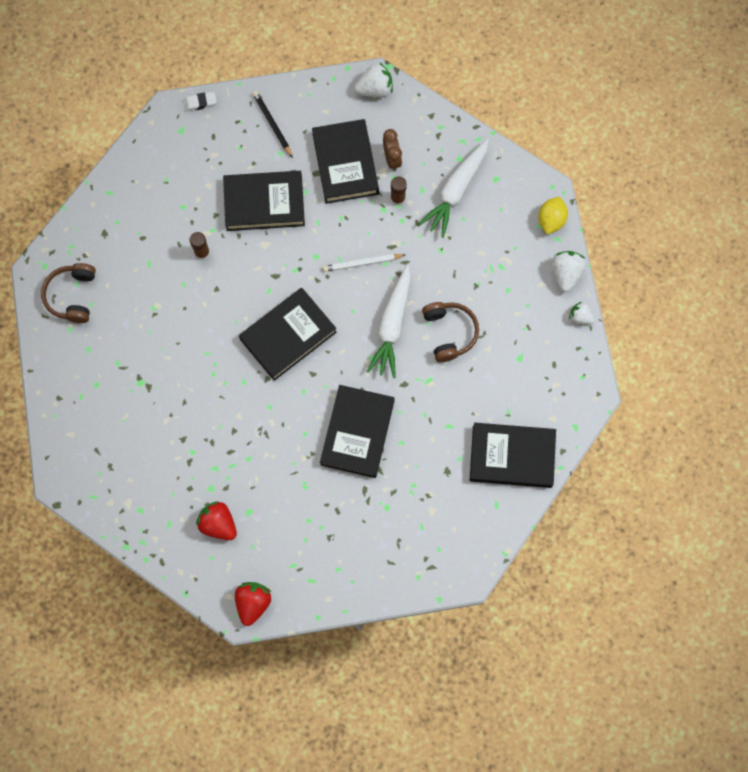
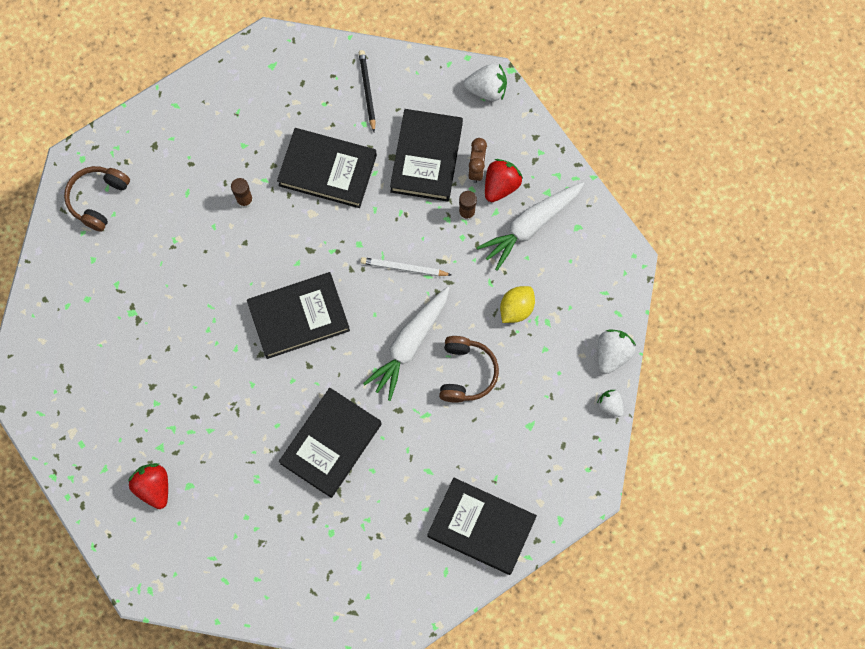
camera: 20 degrees right, 0 degrees up
white eraser [183,92,217,111] -> none
red strawberry [235,582,271,626] -> red strawberry moved to [485,159,523,202]
yellow lemon [538,197,568,234] -> yellow lemon moved to [500,286,535,323]

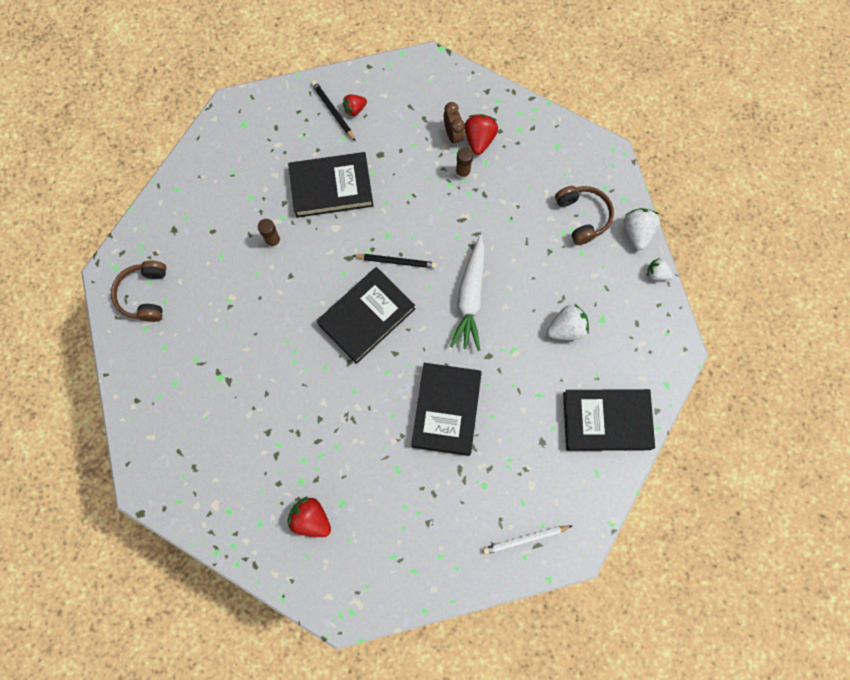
camera: 25 degrees left, 0 degrees up
white pencil [360,257,451,276] -> white pencil moved to [483,525,572,555]
black book [390,109,463,202] -> none
brown headphones [439,336,499,403] -> brown headphones moved to [555,186,614,245]
white strawberry [464,64,507,101] -> white strawberry moved to [547,304,589,340]
white carrot [477,182,584,271] -> none
yellow lemon [500,286,535,323] -> none
none -> red strawberry [343,94,367,117]
none -> black pencil [352,254,437,268]

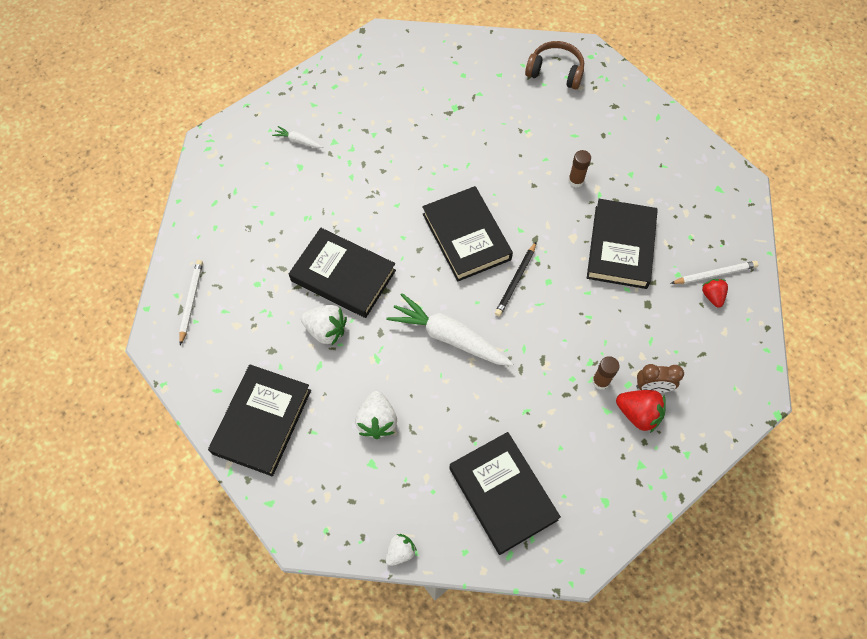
camera: 110 degrees right, 10 degrees down
red strawberry [287,496,331,537] -> white carrot [272,126,323,148]
black pencil [311,80,356,141] -> white pencil [671,261,758,284]
brown headphones [555,186,614,245] -> black book [449,432,561,555]
white strawberry [624,208,660,250] -> white strawberry moved to [301,305,347,345]

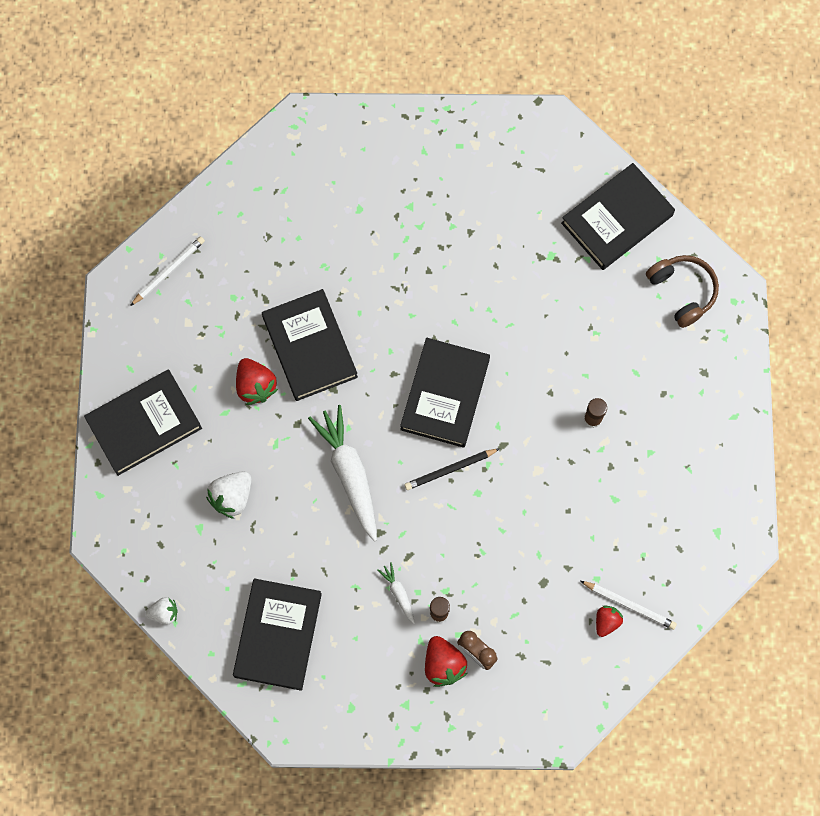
camera: 40 degrees right, 10 degrees up
white carrot [272,126,323,148] -> white carrot moved to [377,562,415,624]
white strawberry [301,305,347,345] -> red strawberry [236,358,278,405]
black book [587,199,658,289] -> black book moved to [561,163,675,270]

